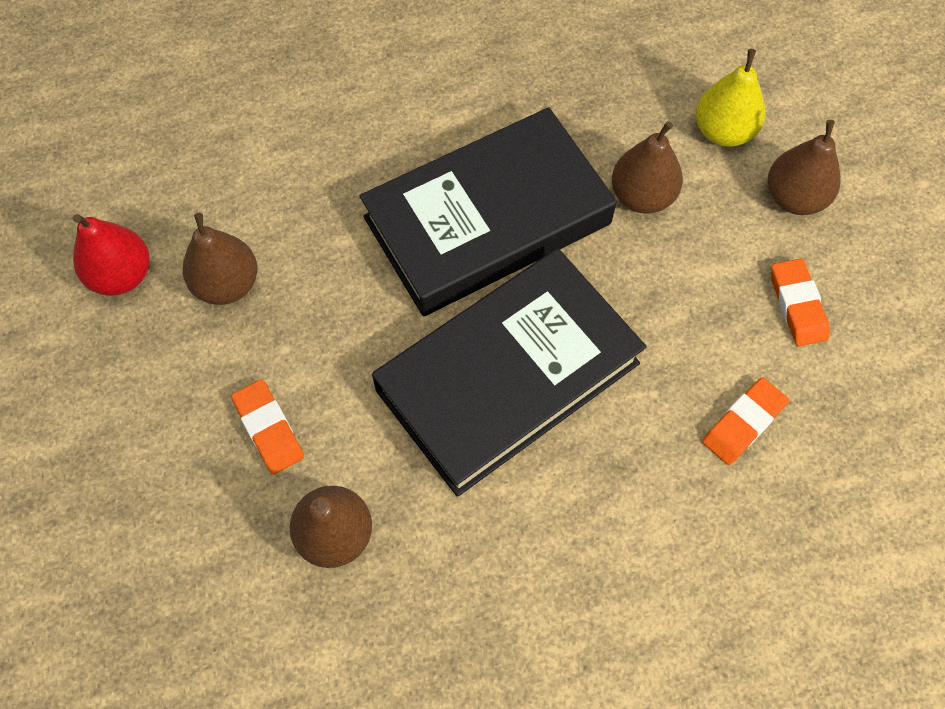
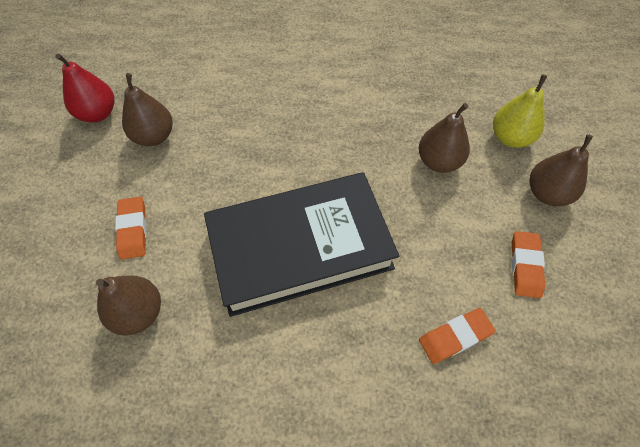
camera: 20 degrees right, 5 degrees down
black book [360,107,617,316] -> none

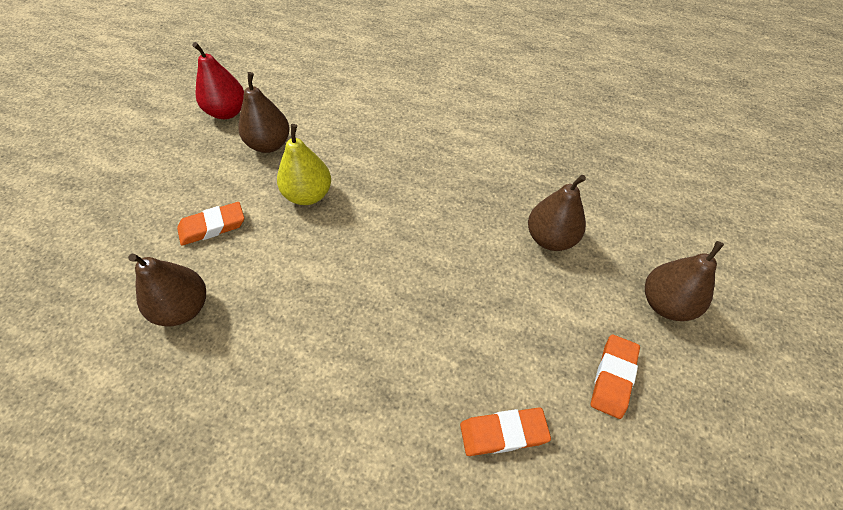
camera: 15 degrees right, 5 degrees down
orange eraser [115,197,146,260] -> orange eraser turned 60 degrees clockwise [177,202,244,246]
black book [204,172,399,317] -> none
yellow pear [493,74,547,148] -> yellow pear moved to [277,124,331,205]

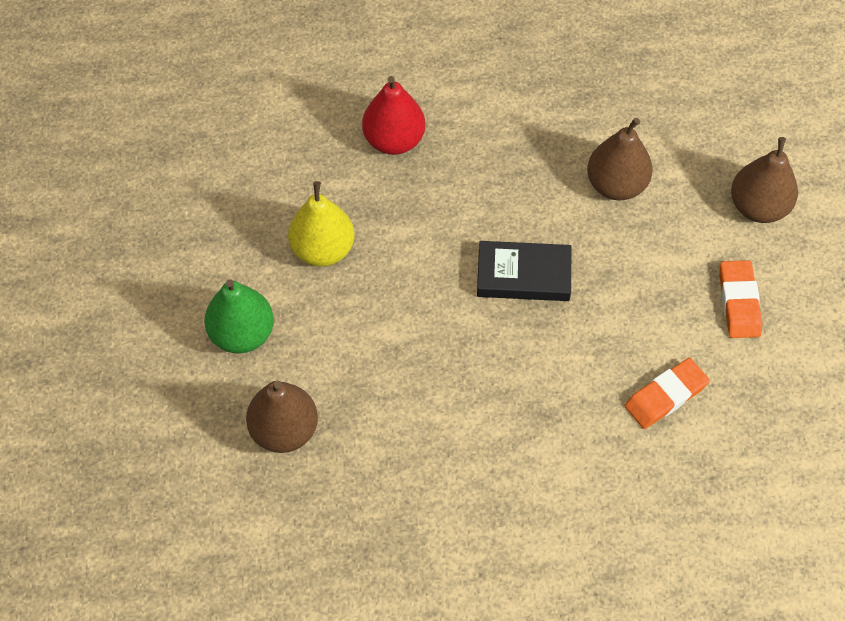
camera: 25 degrees left, 5 degrees up
orange eraser [177,202,244,246] -> green pear [205,279,274,353]
red pear [192,42,244,119] -> red pear moved to [362,76,425,155]
brown pear [238,72,290,153] -> none
none -> black book [477,241,571,301]

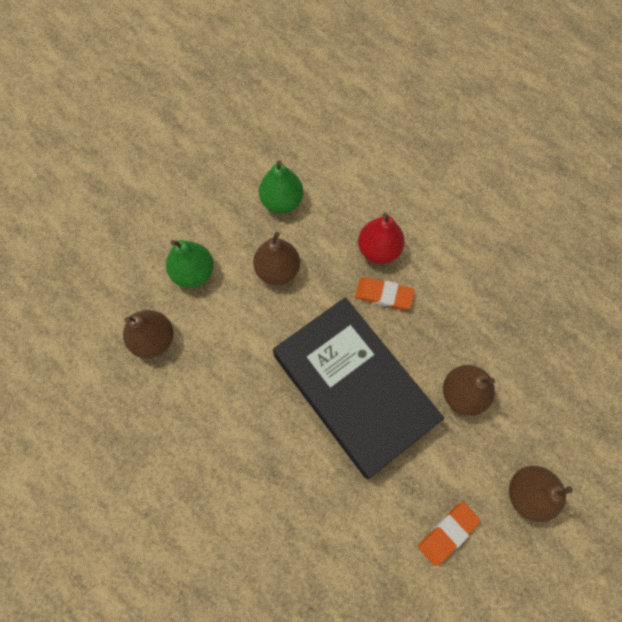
camera: 50 degrees right, 10 degrees up
yellow pear [288,181,355,267] -> brown pear [253,232,300,285]
black book [477,241,571,301] -> black book [273,297,444,479], size x2.22
orange eraser [624,358,710,429] -> orange eraser moved to [355,277,415,310]
none -> green pear [259,160,303,213]

